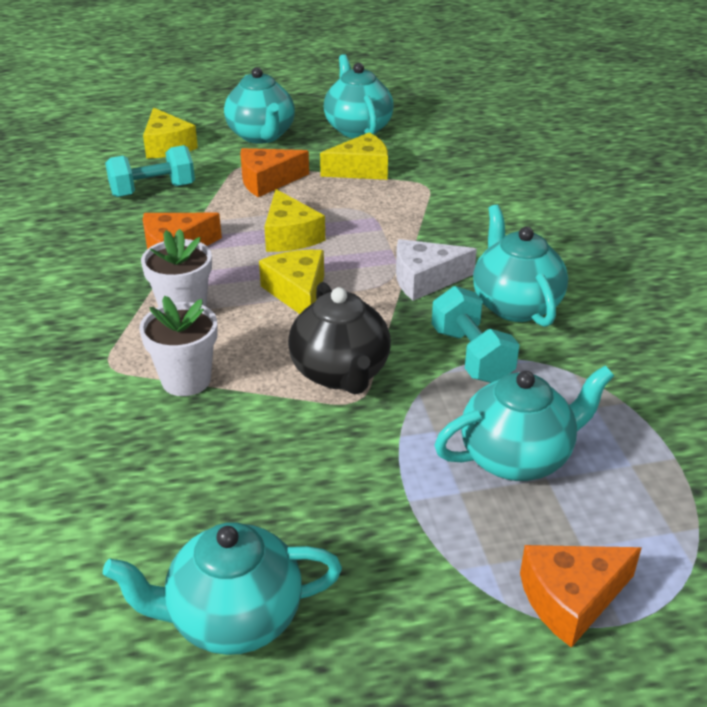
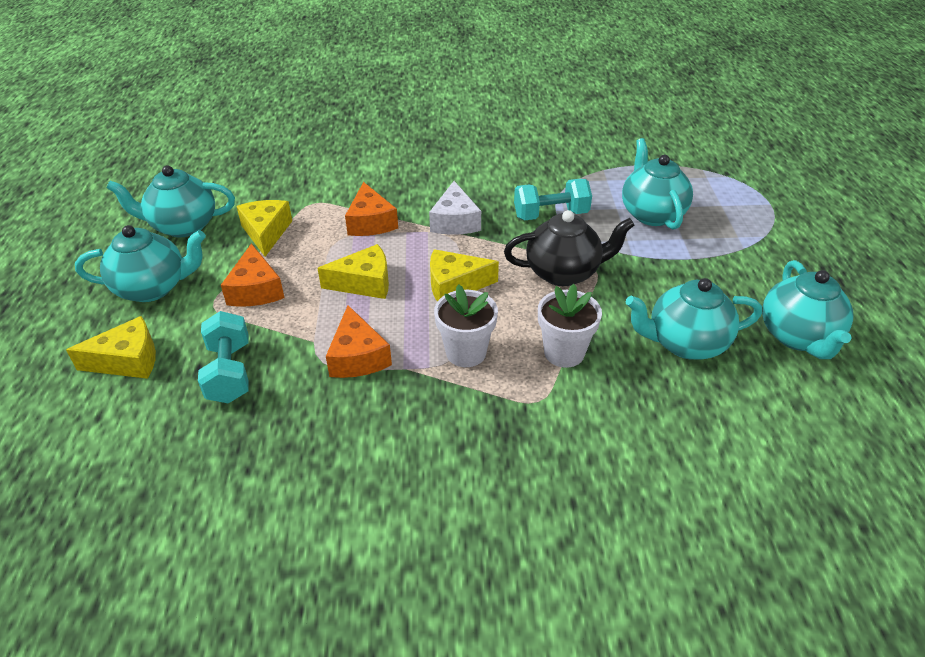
camera: 80 degrees left, 5 degrees up
turquoise teapot [473,205,568,327] -> turquoise teapot moved to [625,278,762,360]
orange cheese [520,545,642,648] -> orange cheese moved to [345,182,398,236]

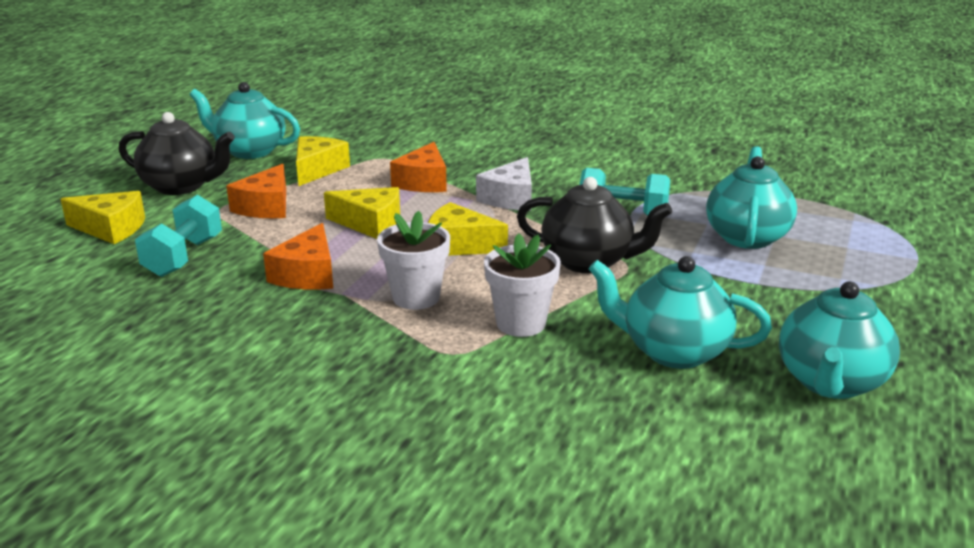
camera: 25 degrees right, 15 degrees down
turquoise teapot [75,225,206,302] -> black teapot [119,112,235,195]

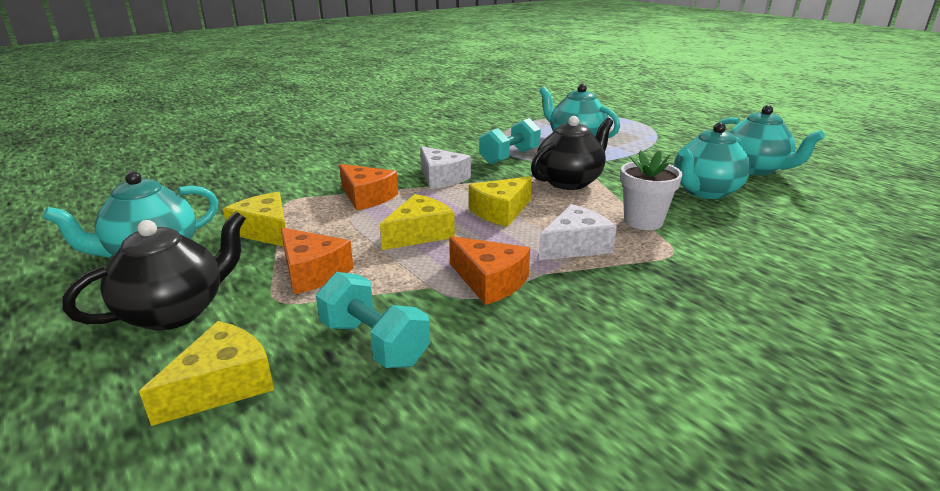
camera: 60 degrees left, 0 degrees up
white flower pot [377,211,450,310] -> white cheese [539,204,617,260]

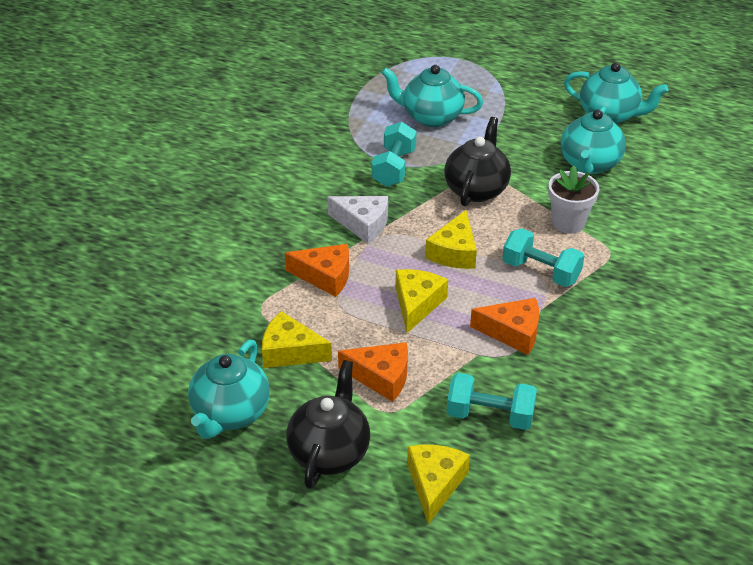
camera: 30 degrees left, 15 degrees up
white cheese [539,204,617,260] -> turquoise dumbbell [502,228,584,287]

